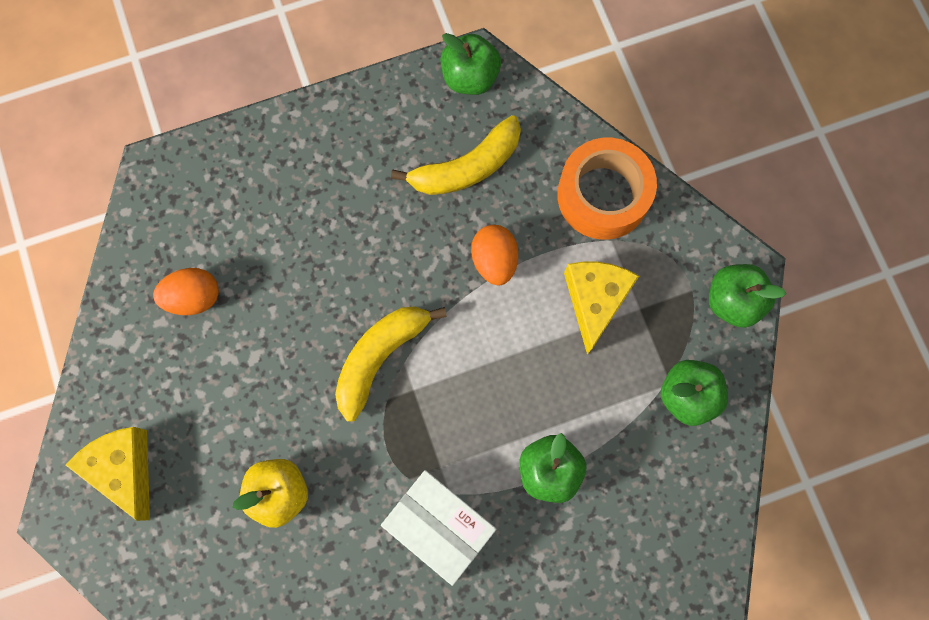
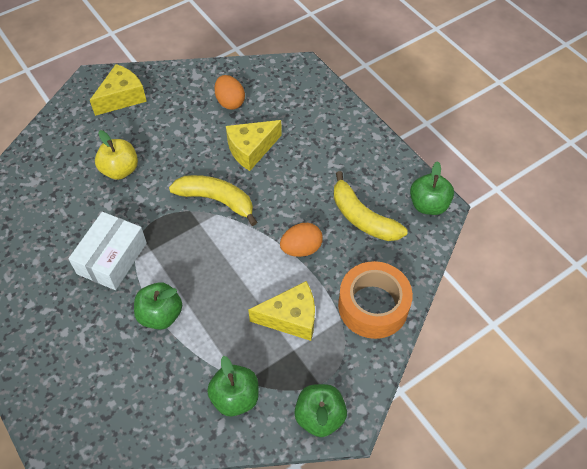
camera: 75 degrees right, 20 degrees down
none -> yellow cheese [226,120,282,171]

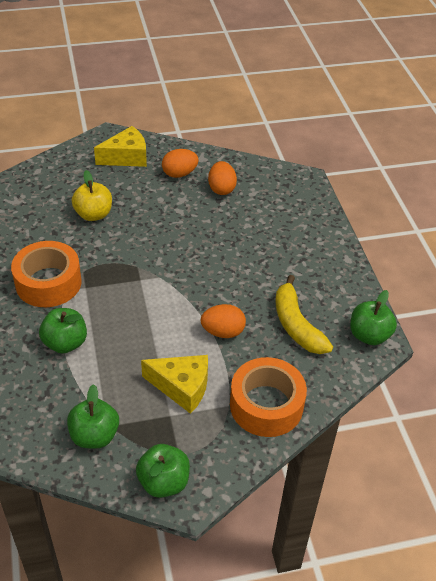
camera: 20 degrees right, 10 degrees down
white box [68,212,147,290] -> orange tape [11,241,82,307]
yellow banana [169,175,257,226] -> none
yellow cheese [226,120,282,171] -> none
none -> orange egg [162,149,199,178]

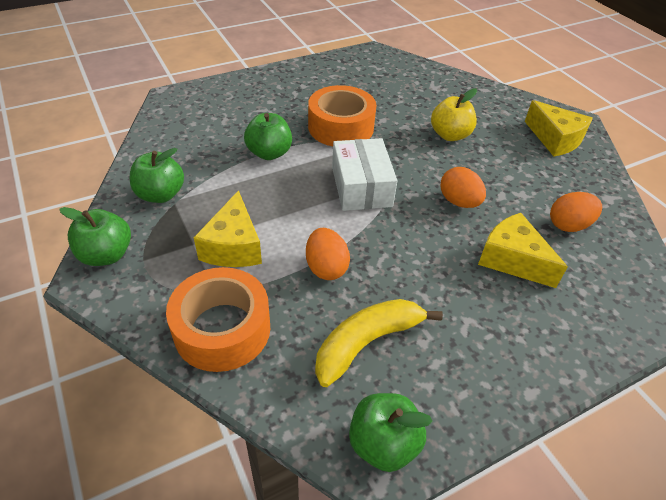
camera: 75 degrees right, 0 degrees up
orange egg [162,149,199,178] -> orange egg moved to [440,167,486,208]
none -> white box [332,138,397,211]
none -> yellow cheese [478,213,568,288]

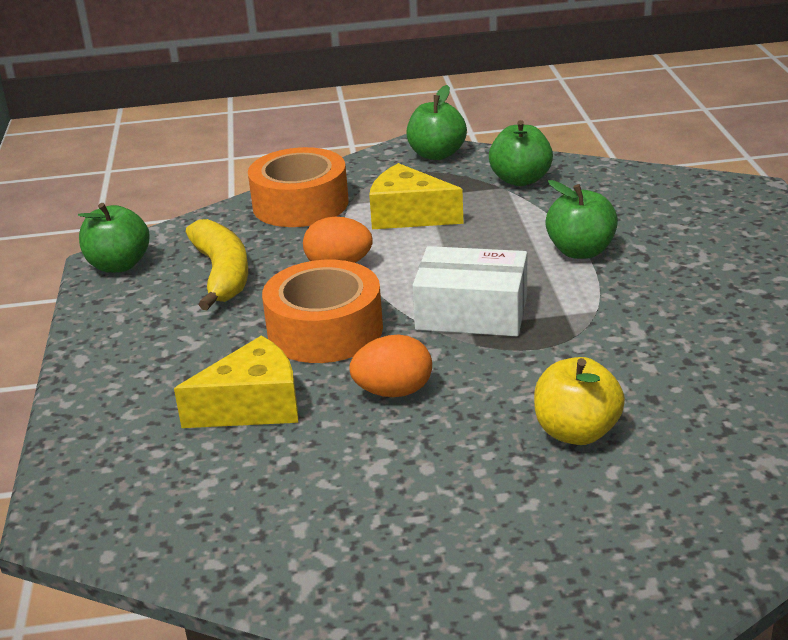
camera: 115 degrees right, 15 degrees down
orange tape [308,85,377,147] -> orange tape moved to [262,260,383,363]
yellow cheese [524,100,593,157] -> none
orange egg [550,192,602,232] -> none

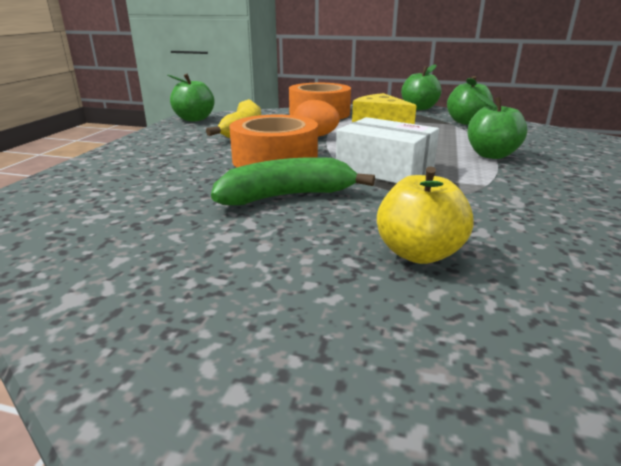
camera: 20 degrees right, 5 degrees down
yellow cheese [174,335,298,428] -> none
orange egg [350,335,432,397] -> green banana [211,157,375,205]

